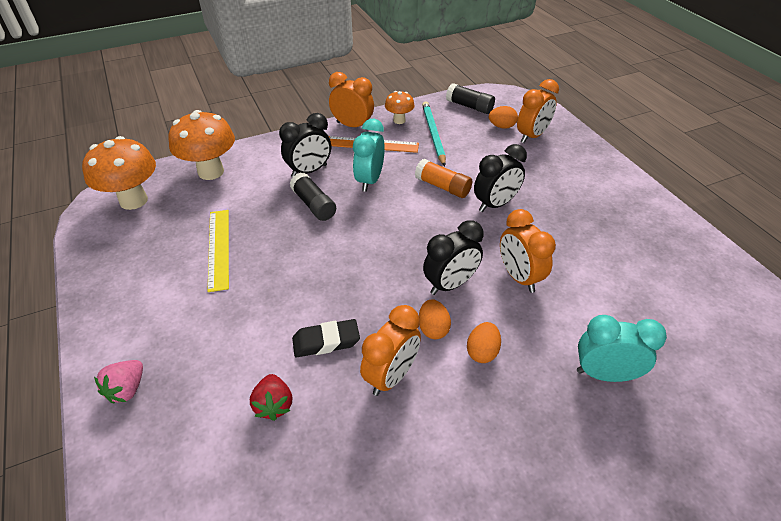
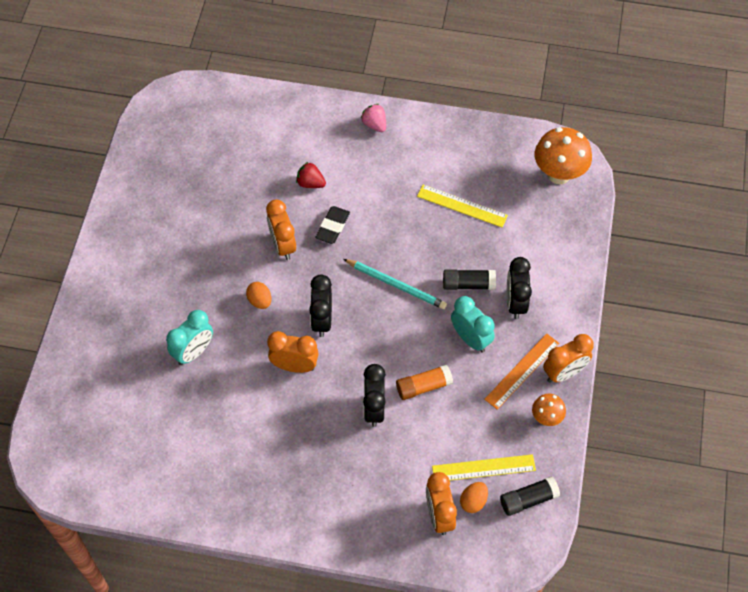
camera: 125 degrees right, 15 degrees up
orange mushroom [168,110,235,180] -> none
orange egg [419,299,451,339] -> none
turquoise pencil [422,101,446,166] -> turquoise pencil moved to [343,259,447,309]
none -> yellow ruler [432,454,536,481]

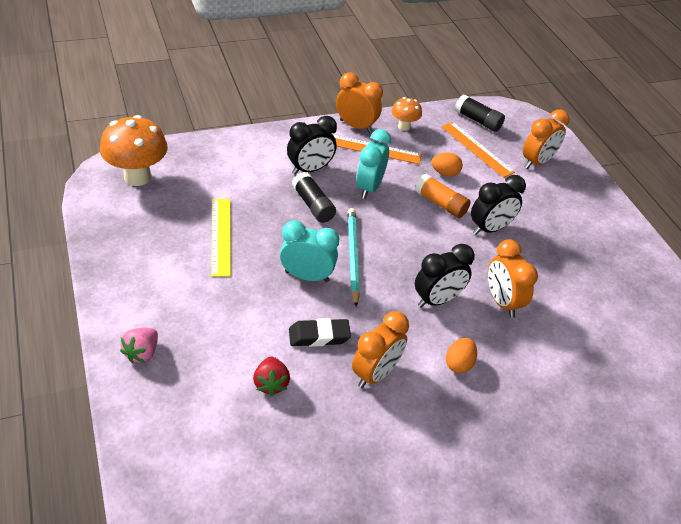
camera: 125 degrees left, 15 degrees down
turquoise clock [166,310,213,365] -> turquoise clock moved to [280,220,339,282]
yellow ruler [432,454,536,481] -> orange ruler [441,122,515,178]
orange egg [460,482,488,513] -> orange egg moved to [431,152,463,176]

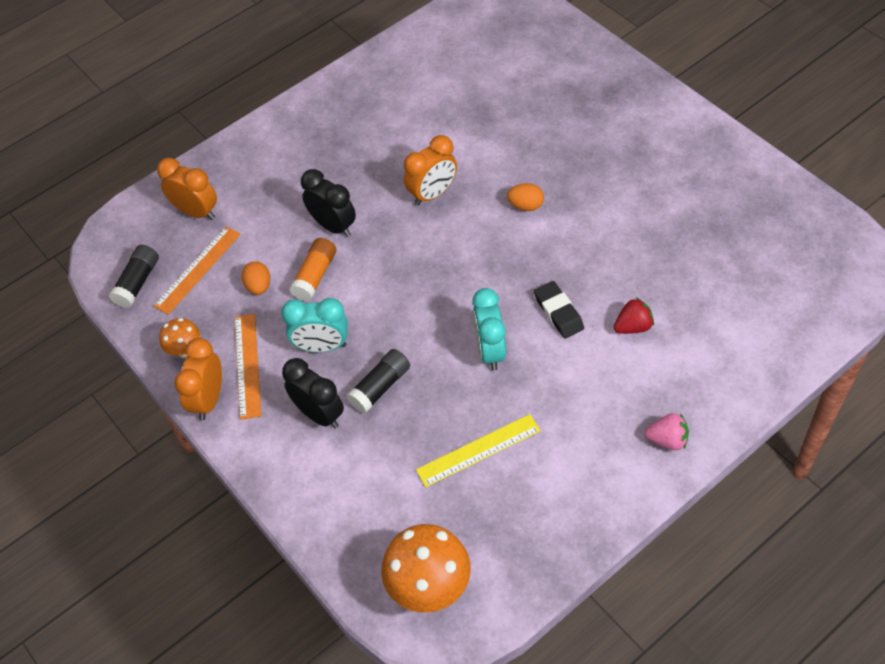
camera: 100 degrees left, 10 degrees up
turquoise pencil [348,208,360,307] -> none
orange clock [352,311,409,388] -> none
black clock [415,244,475,308] -> none

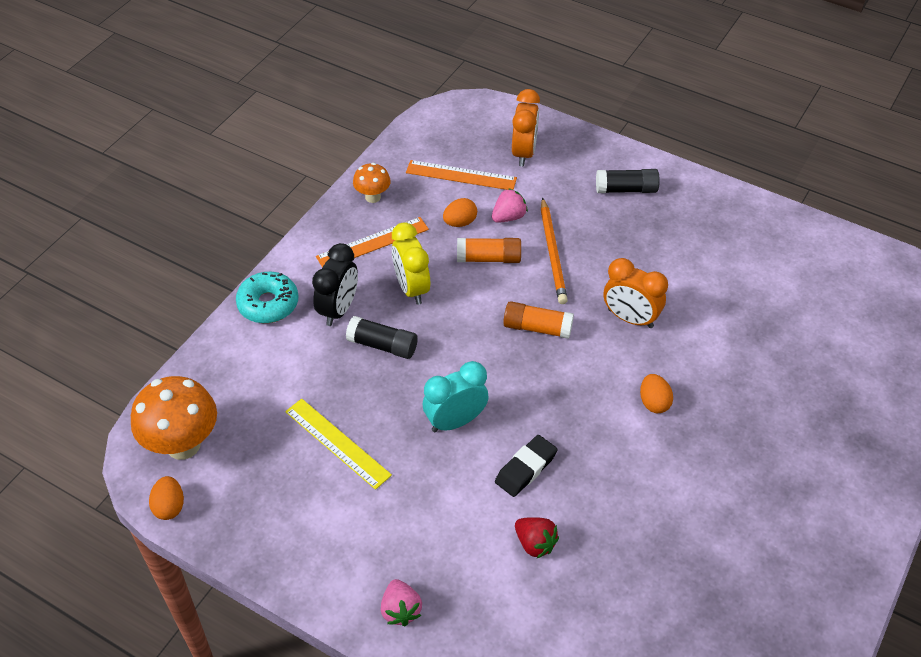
camera: 65 degrees right, 5 degrees down
black glue stick [109,245,159,308] -> black glue stick moved to [596,169,660,193]
orange clock [174,338,222,420] -> none
turquoise clock [281,298,348,352] -> yellow clock [392,222,430,305]
black clock [301,169,356,237] -> orange pencil [541,198,568,304]
none -> orange egg [149,476,184,520]
none -> turquoise donut [236,272,298,323]
none -> pink strawberry [492,188,528,223]
none -> orange glue stick [503,301,574,339]

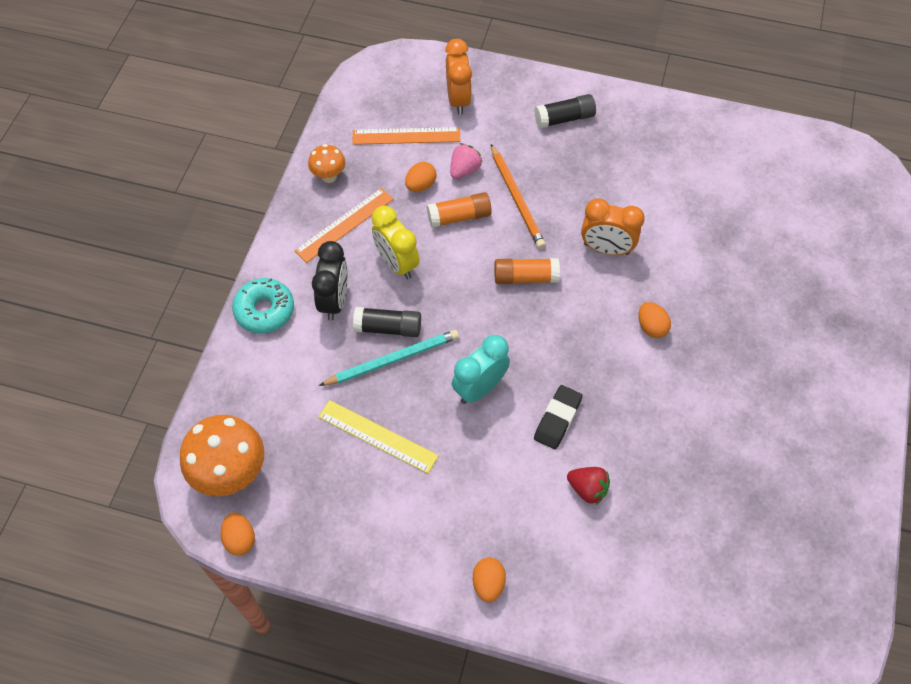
camera: 15 degrees left, 10 degrees up
pink strawberry [381,579,422,626] -> orange egg [473,558,506,602]
none -> turquoise pencil [319,330,459,386]

